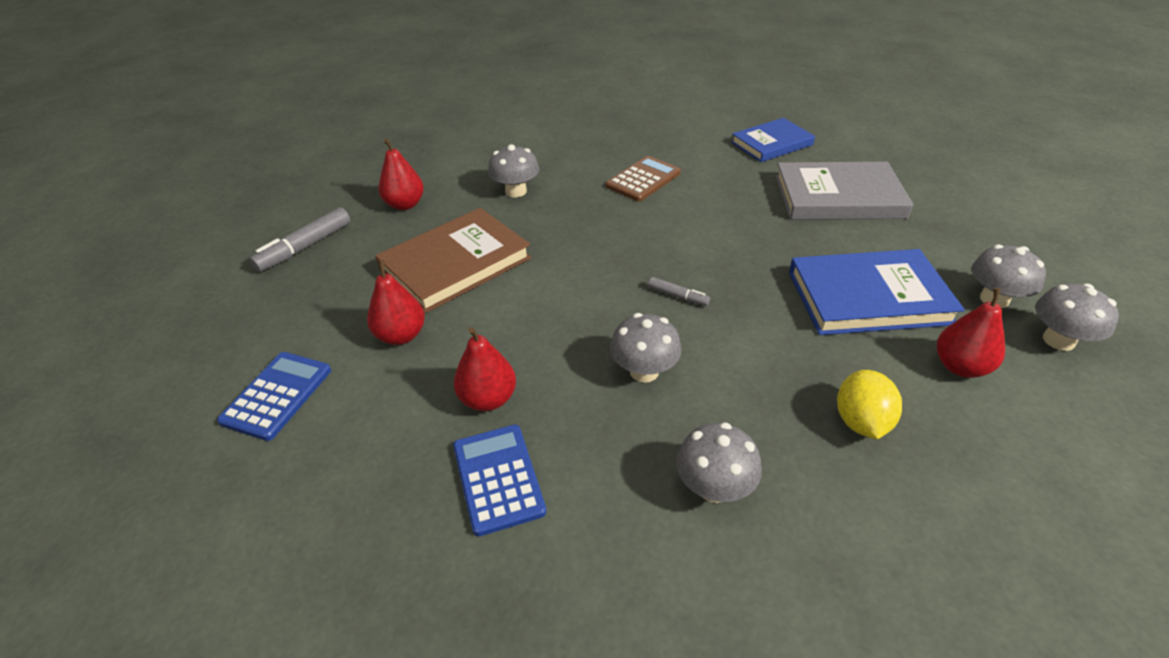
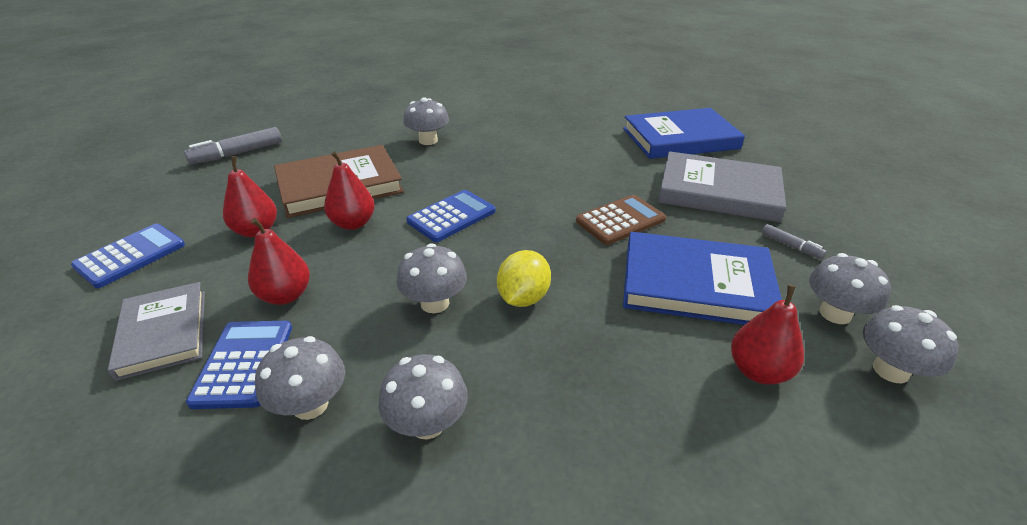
camera: 15 degrees right, 5 degrees down
red pear [378,139,424,210] -> red pear moved to [324,151,375,230]
brown calculator [606,156,681,202] -> brown calculator moved to [576,195,666,245]
grey marker [648,277,710,306] -> grey marker moved to [762,224,827,259]
blue book [731,118,815,162] -> blue book [623,108,745,159], size x1.51
yellow lemon [837,370,902,439] -> yellow lemon moved to [497,250,551,307]
none -> grey book [108,282,205,381]
none -> grey mushroom [255,336,345,420]
none -> blue calculator [406,190,496,242]

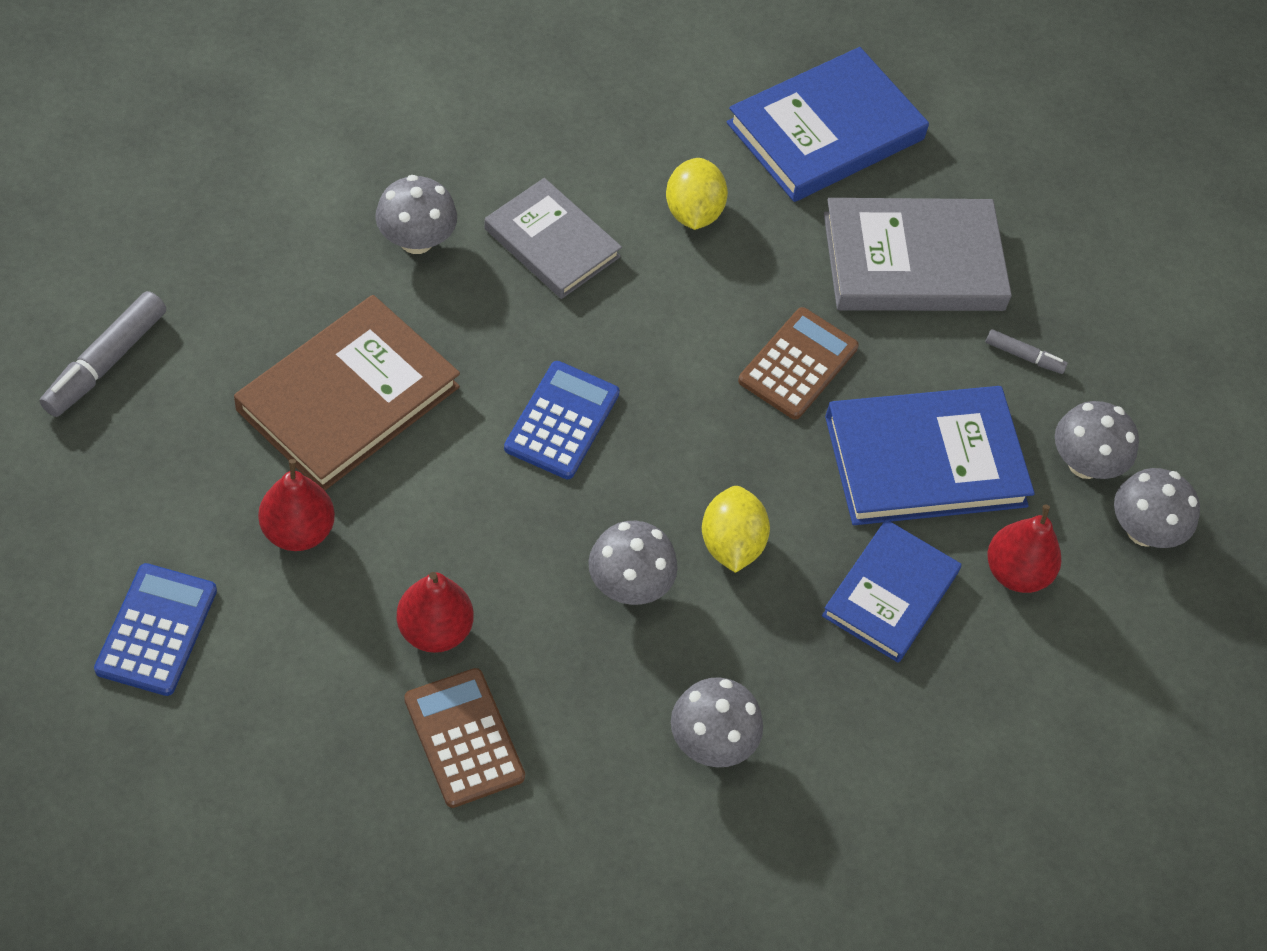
camera: 30 degrees left, 20 degrees up
grey book [108,282,205,381] -> grey book moved to [484,178,622,299]
blue calculator [186,321,292,409] -> brown calculator [404,668,525,808]
grey mushroom [255,336,345,420] -> none
red pear [324,151,375,230] -> none
none -> yellow lemon [666,158,728,230]
none -> blue book [822,519,961,663]

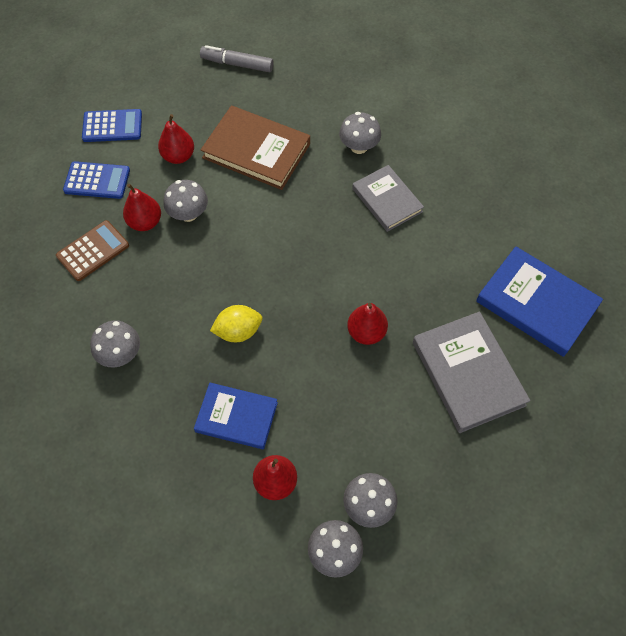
camera: 80 degrees right, 5 degrees up
grey book [484,178,622,299] -> grey book turned 60 degrees counterclockwise [352,165,424,232]
blue calculator [504,361,620,479] -> blue calculator moved to [63,161,130,199]
grey mushroom [588,521,678,605] -> grey mushroom moved to [163,180,208,222]
yellow lemon [666,158,728,230] -> none
brown calculator [738,307,859,420] -> red pear [347,303,388,345]
blue book [825,386,1035,525] -> none
grey marker [986,329,1068,374] -> none

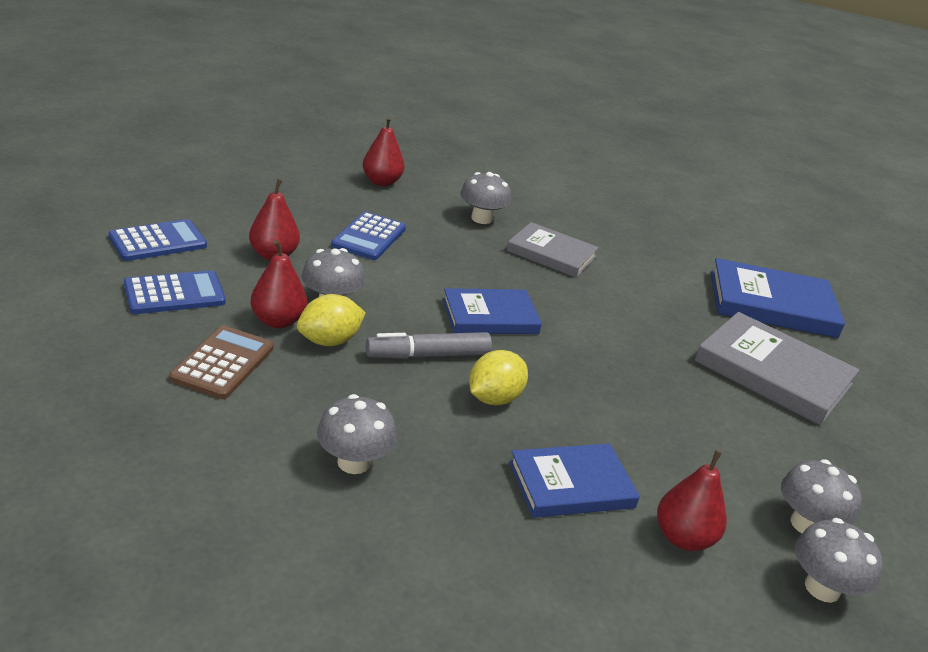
camera: 35 degrees left, 30 degrees down
grey marker [200,45,274,72] -> grey marker moved to [366,332,492,359]
brown book [201,105,310,190] -> blue calculator [331,212,406,260]
red pear [347,303,388,345] -> red pear moved to [363,117,404,186]
none -> yellow lemon [297,294,366,346]
none -> blue book [443,288,542,334]

